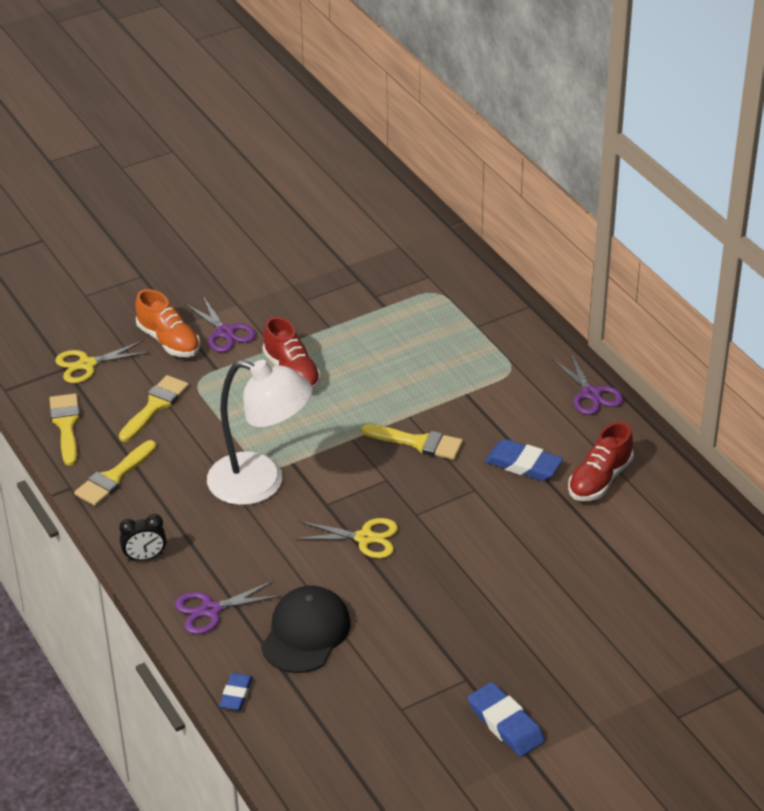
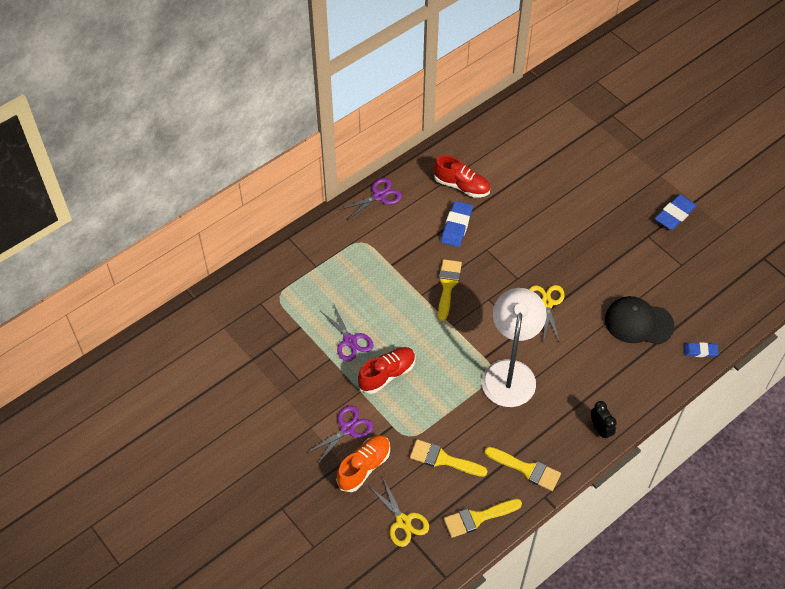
camera: 100 degrees left, 15 degrees up
purple scissors [175,580,282,635] -> purple scissors moved to [321,303,374,362]

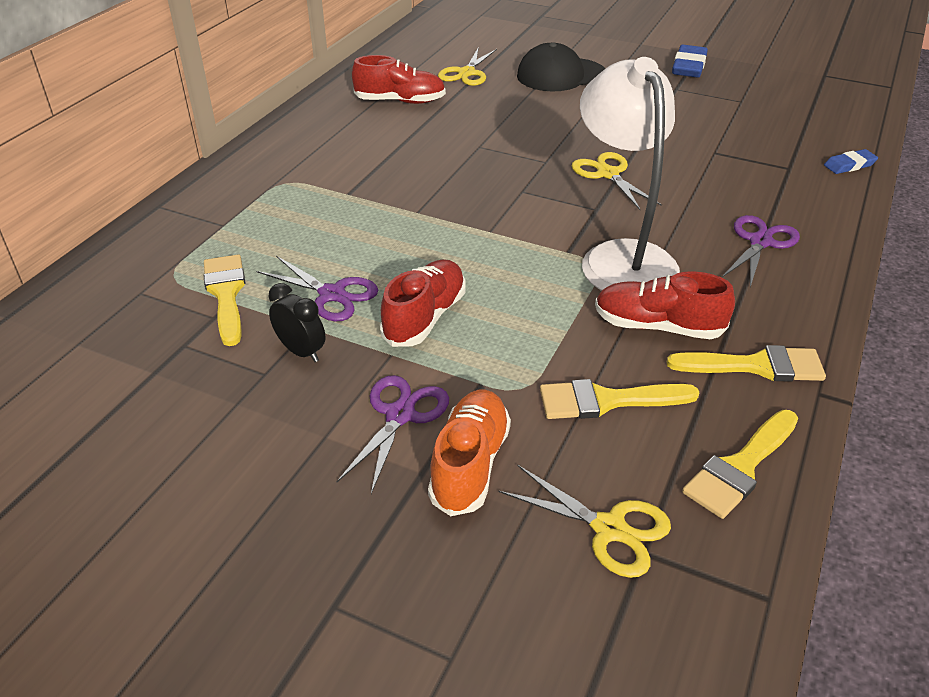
camera: 25 degrees left, 15 degrees down
purple scissors [339,178,402,220] -> purple scissors moved to [722,215,800,287]
yellow brush [438,259,462,321] -> yellow brush moved to [204,254,245,346]
blue eraser [441,201,473,247] -> none
black clock [591,401,617,440] -> black clock moved to [268,283,326,362]
black cap [605,296,675,344] -> black cap moved to [517,42,605,91]
none -> yellow scissors [438,49,497,86]
none -> red shoe [595,271,735,339]

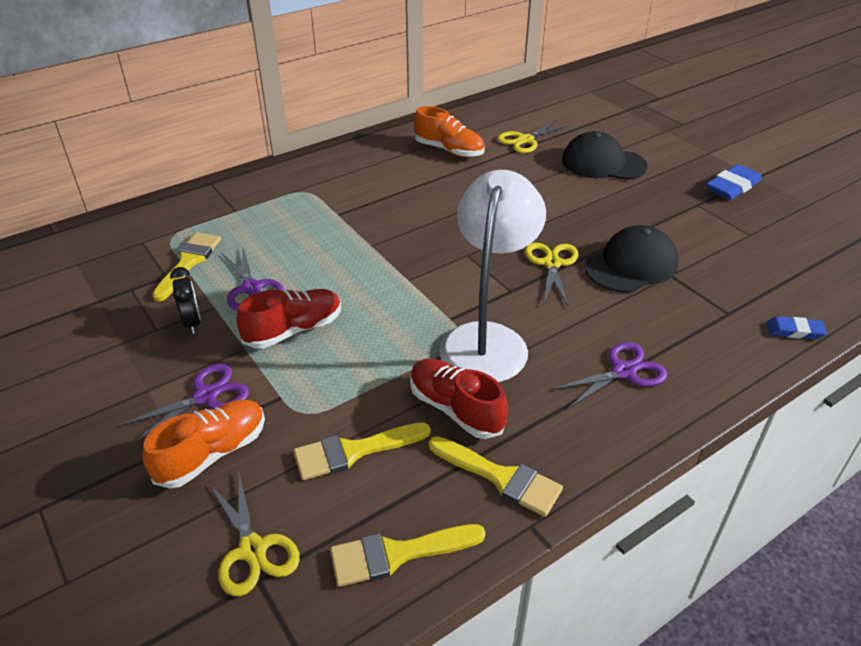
camera: 30 degrees right, 0 degrees up
red shoe [352,55,446,104] -> orange shoe [414,106,485,157]
yellow brush [540,379,700,419] -> yellow brush turned 45 degrees counterclockwise [293,422,431,480]
none -> black cap [584,225,679,293]

